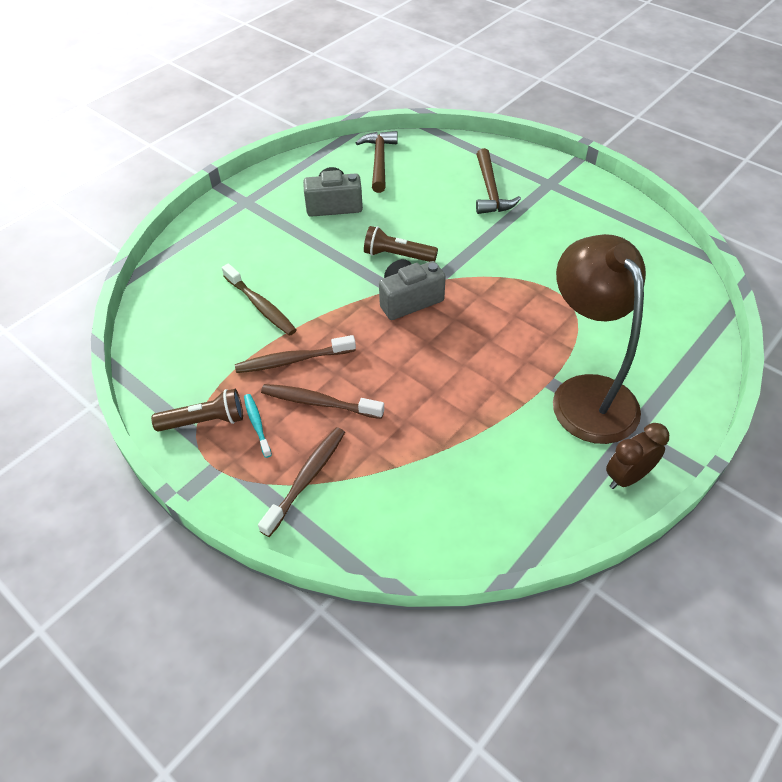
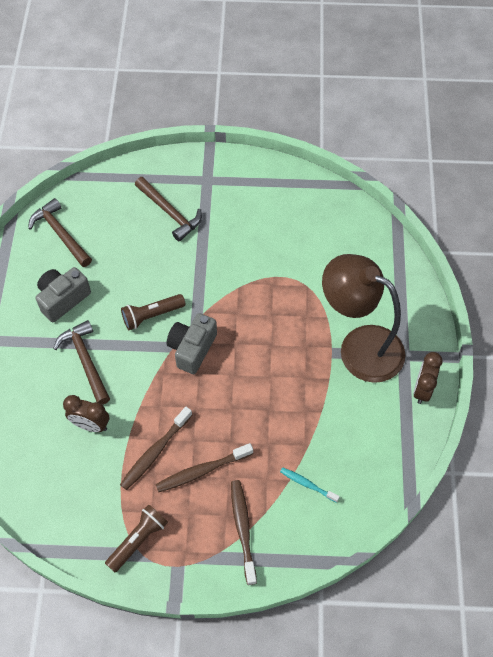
camera: 40 degrees left, 10 degrees up
brown toothbrush [222,264,296,336] -> brown clock [63,395,109,432]
turquoise toothbrush [244,394,272,458] -> turquoise toothbrush moved to [280,467,340,503]
none -> brown hammer [53,320,110,405]

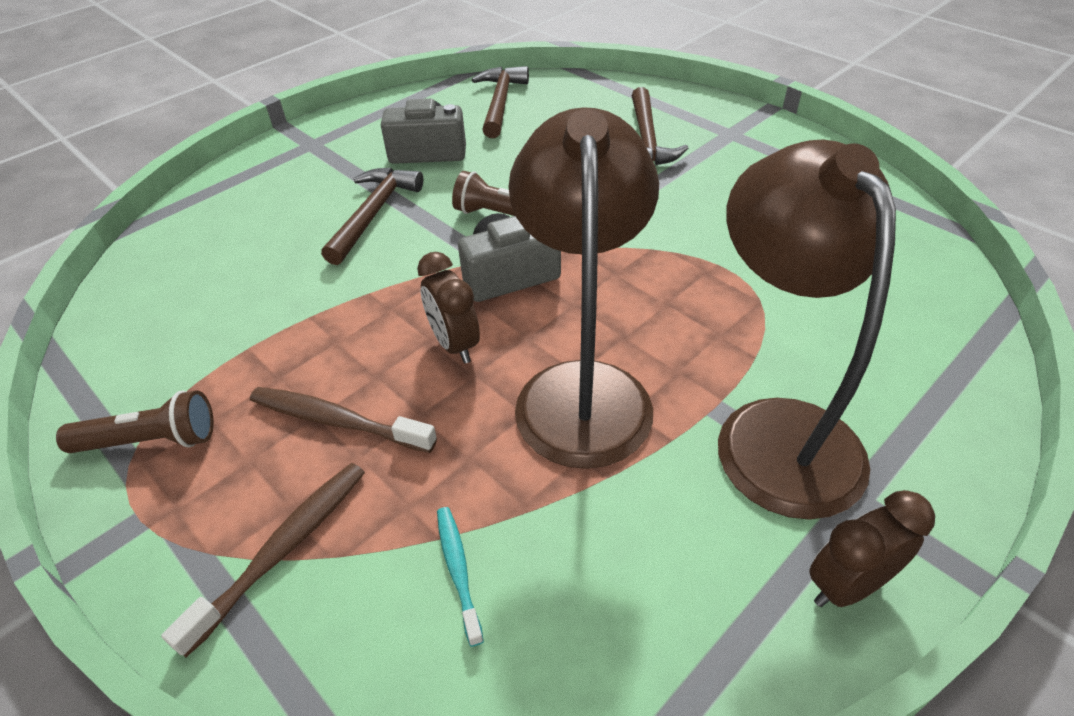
camera: 45 degrees right, 15 degrees down
brown clock [63,395,109,432] -> brown clock moved to [417,252,480,363]
brown toothbrush [120,407,192,490] -> none
none -> brown lamp [509,107,659,469]

